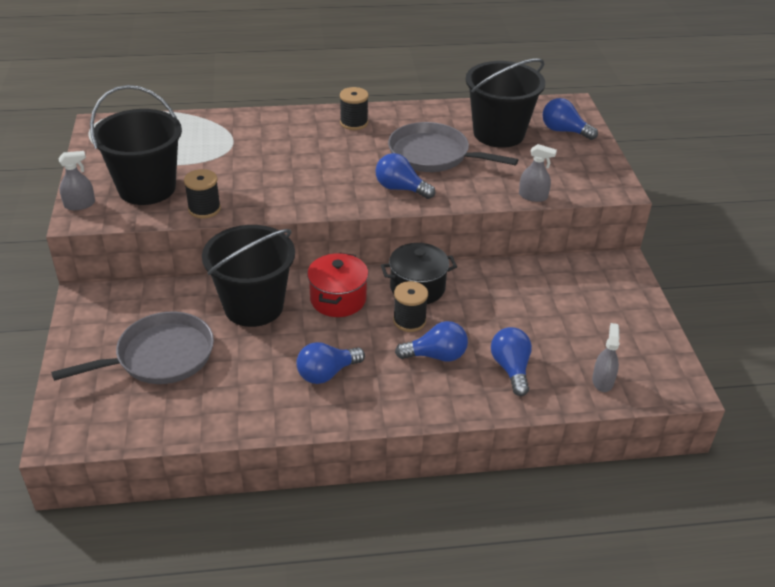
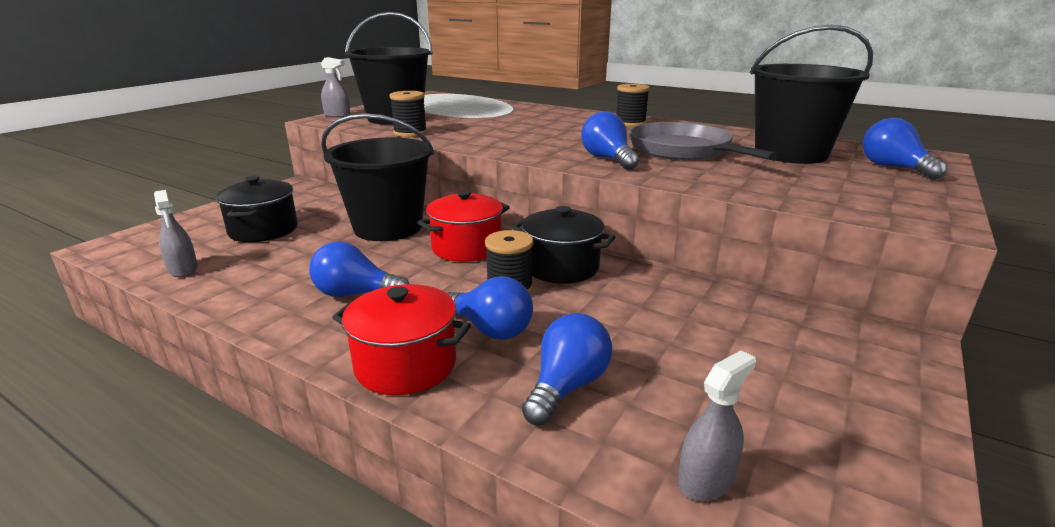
camera: 40 degrees right, 15 degrees down
grey pan [51,312,214,384] -> black pot [216,176,298,242]
grey spray bottle [519,144,557,202] -> grey spray bottle moved to [154,190,198,277]
none -> red pot [332,284,471,395]

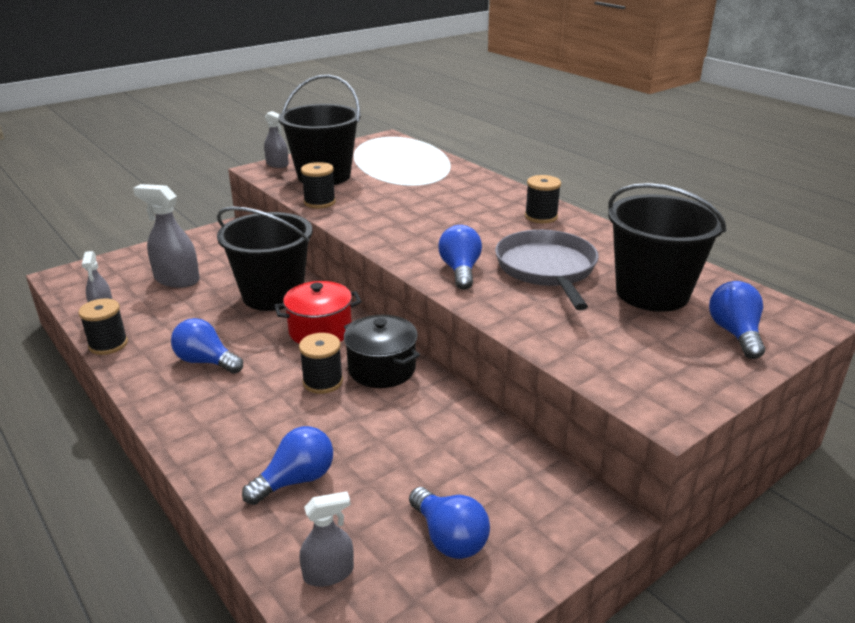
camera: 20 degrees right, 5 degrees up
black pot [216,176,298,242] -> grey spray bottle [133,184,200,288]
red pot [332,284,471,395] -> none
blue light bulb [447,276,533,340] -> blue light bulb moved to [409,487,490,559]
none -> black spool [79,299,128,355]

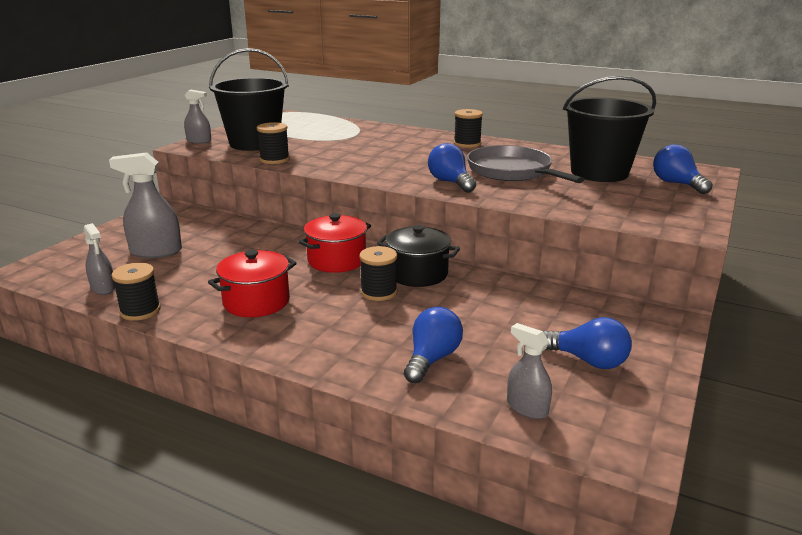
camera: 25 degrees left, 5 degrees down
blue light bulb [171,318,243,374] -> red pot [208,250,297,317]
black bucket [217,206,313,311] -> none
grey spray bottle [300,491,354,587] -> grey spray bottle turned 90 degrees counterclockwise [507,323,552,419]

